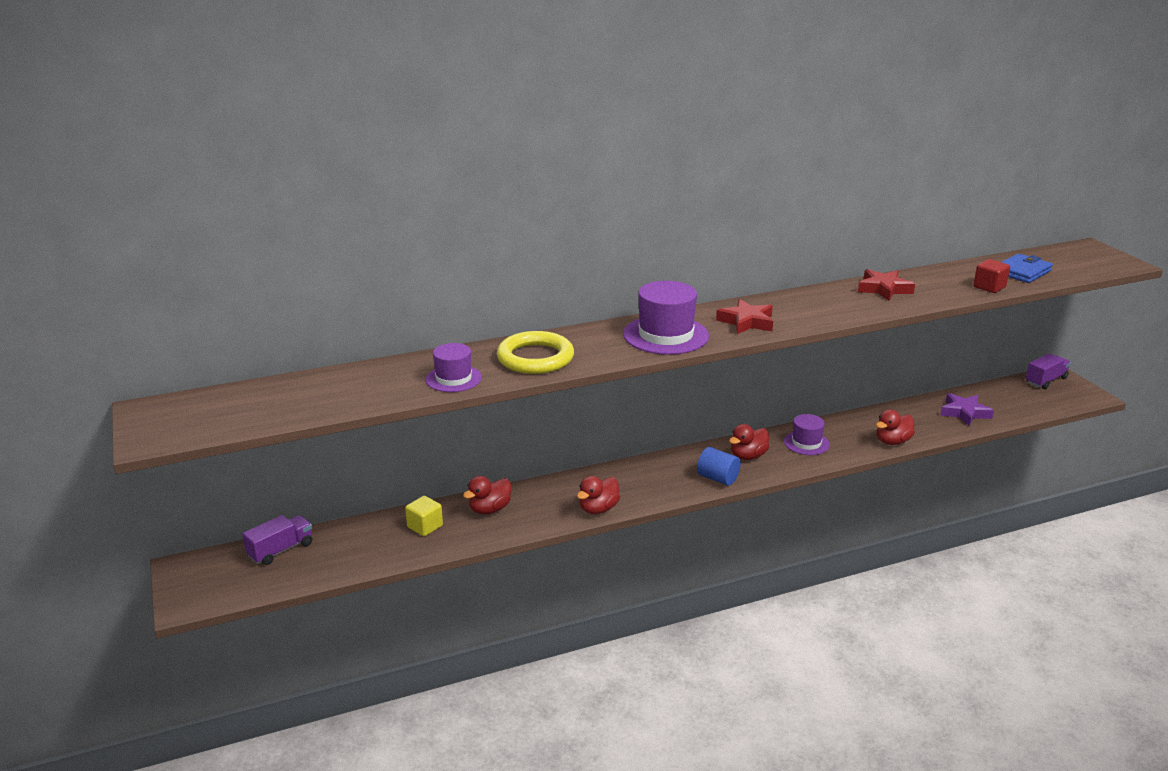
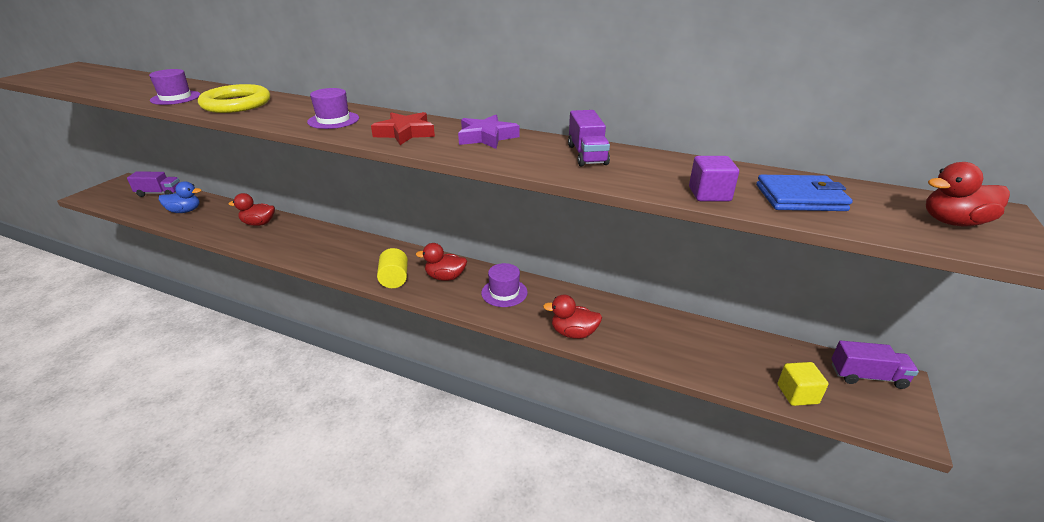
camera: 45 degrees right, 5 degrees up
yellow cube [405,496,443,536] -> yellow cube moved to [777,362,828,406]
red duck [577,476,620,514] -> red duck moved to [926,162,1010,226]
purple hat [623,281,709,355] -> purple hat [307,88,359,129], size x0.61
blue cylinder [697,447,741,486] -> yellow cylinder [377,248,408,288]
red star [858,269,915,301] -> purple truck [568,110,610,166]
purple star [940,393,994,426] -> purple star moved to [458,115,519,149]
red cube [973,259,1010,293] -> purple cube [689,156,739,202]
none -> blue duck [159,181,202,213]

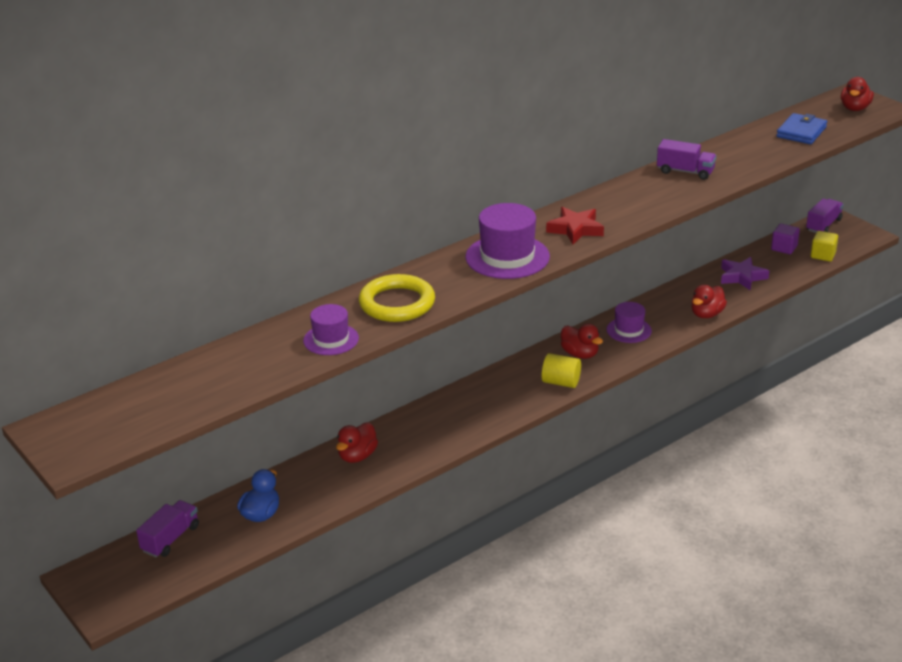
camera: 60 degrees left, 0 degrees up
purple hat [307,88,359,129] -> purple hat [466,203,550,279], size x1.65
red duck [416,243,467,281] -> red duck turned 75 degrees counterclockwise [561,324,603,359]
purple star [458,115,519,149] -> purple star moved to [721,257,769,291]
purple cube [689,156,739,202] -> purple cube moved to [771,224,800,254]

